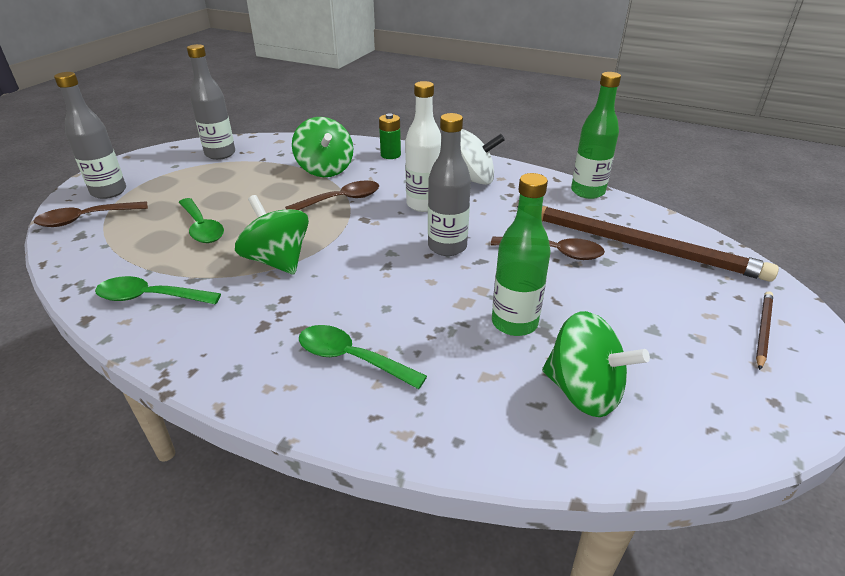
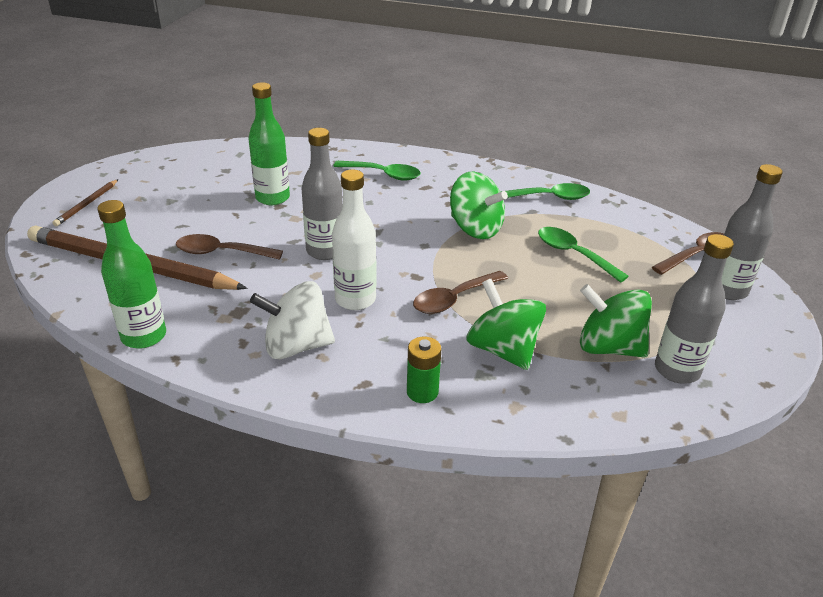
camera: 170 degrees right, 0 degrees up
green spinning top [542,311,650,417] -> green spinning top moved to [580,284,652,358]

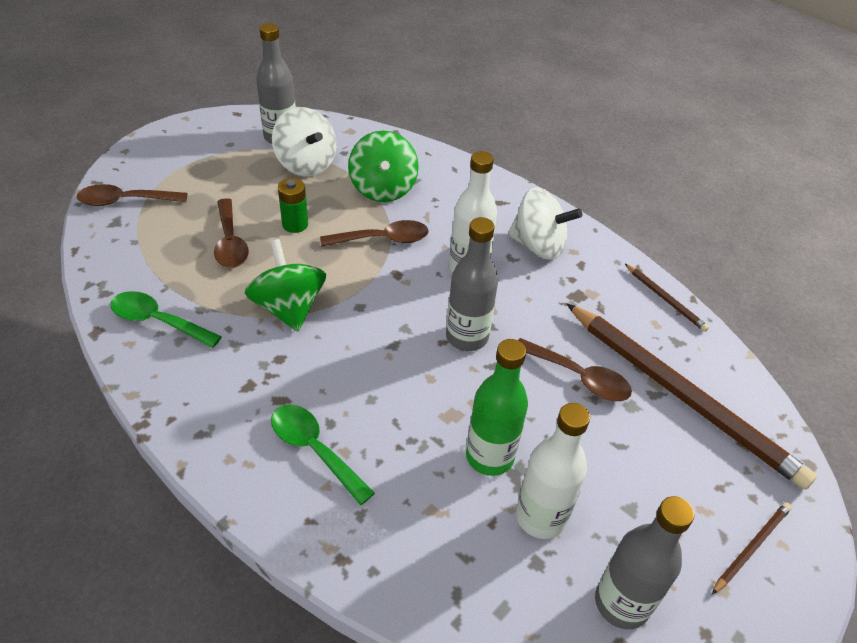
camera: 155 degrees left, 10 degrees up
green bottle [97,200,166,349] -> brown pencil [625,264,709,332]
green battery [407,337,441,403] -> green battery moved to [278,178,308,233]
green spoon [538,227,629,283] -> brown spoon [214,198,249,268]
green spinning top [580,284,652,358] -> white spinning top [272,107,336,176]
grey bottle [722,164,783,300] -> grey bottle moved to [595,496,694,629]
none -> white bottle [516,403,590,539]

